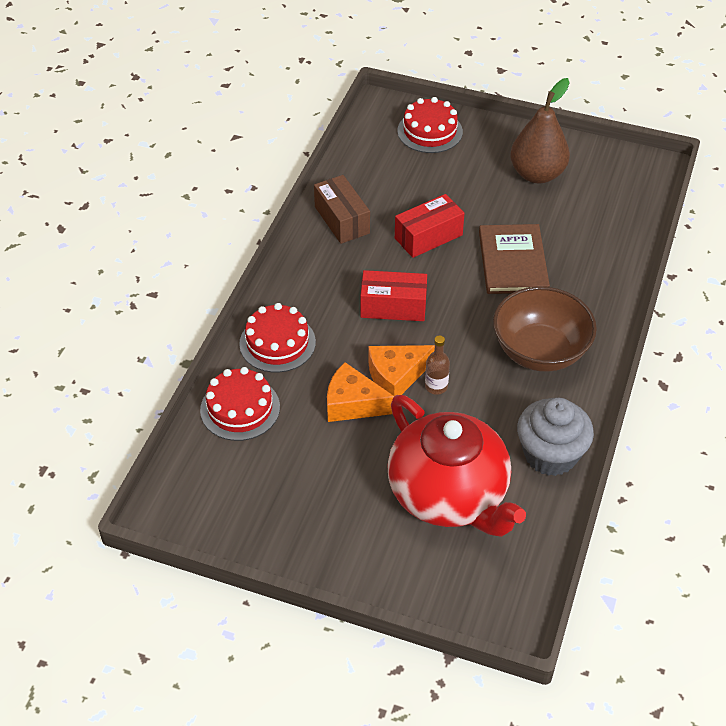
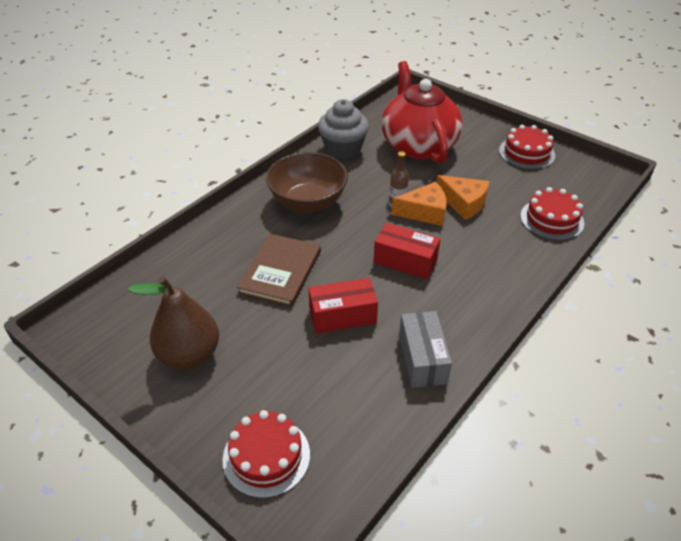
camera: 160 degrees left, 5 degrees down
red cake [239,303,316,373] -> red cake moved to [499,125,555,170]
brown box [314,175,370,244] -> grey box [399,311,452,388]

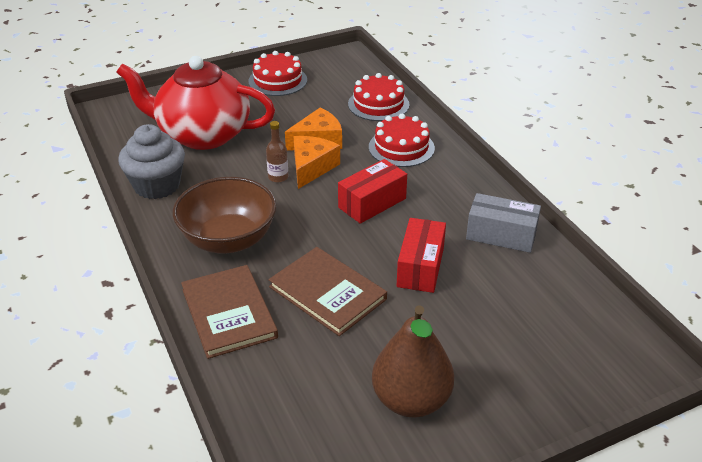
camera: 65 degrees left, 5 degrees down
red cake [222,410,310,498] -> red cake moved to [369,114,435,167]
none -> brown book [181,265,278,359]

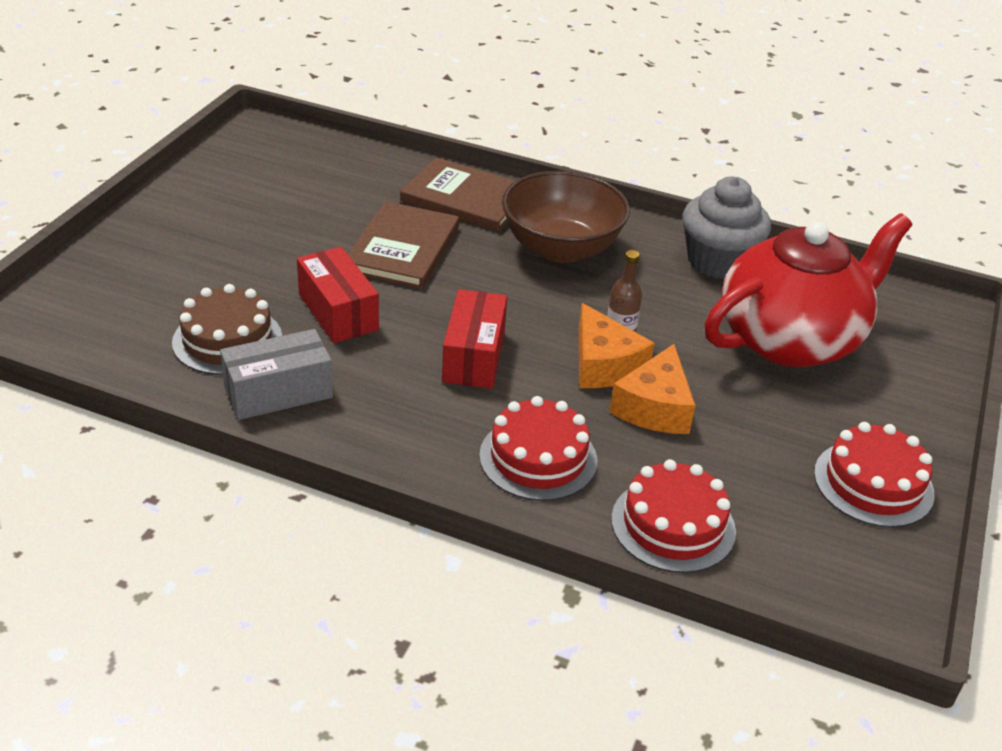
camera: 135 degrees right, 0 degrees up
brown book [268,247,387,336] -> brown book turned 75 degrees counterclockwise [348,201,459,289]
brown pear [372,305,454,417] -> none
none -> brown cake [172,284,282,375]

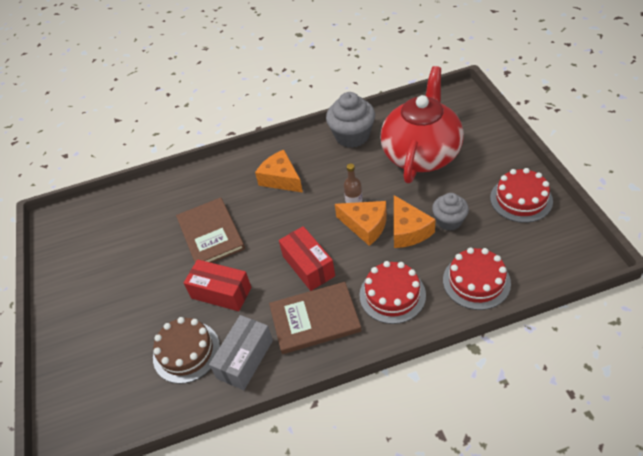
camera: 30 degrees left, 10 degrees up
brown book [400,157,515,232] -> brown book moved to [269,282,362,354]
brown bowl [502,171,630,263] -> orange cheese [255,150,303,193]
none -> grey cupcake [432,193,469,231]

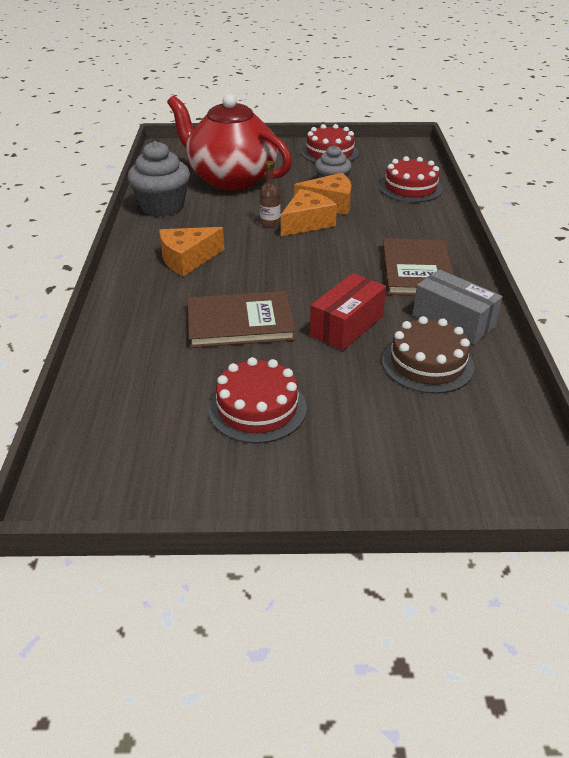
camera: 80 degrees left, 10 degrees down
red box [279,226,335,291] -> none
red cake [360,261,426,324] -> red cake moved to [208,357,307,444]

